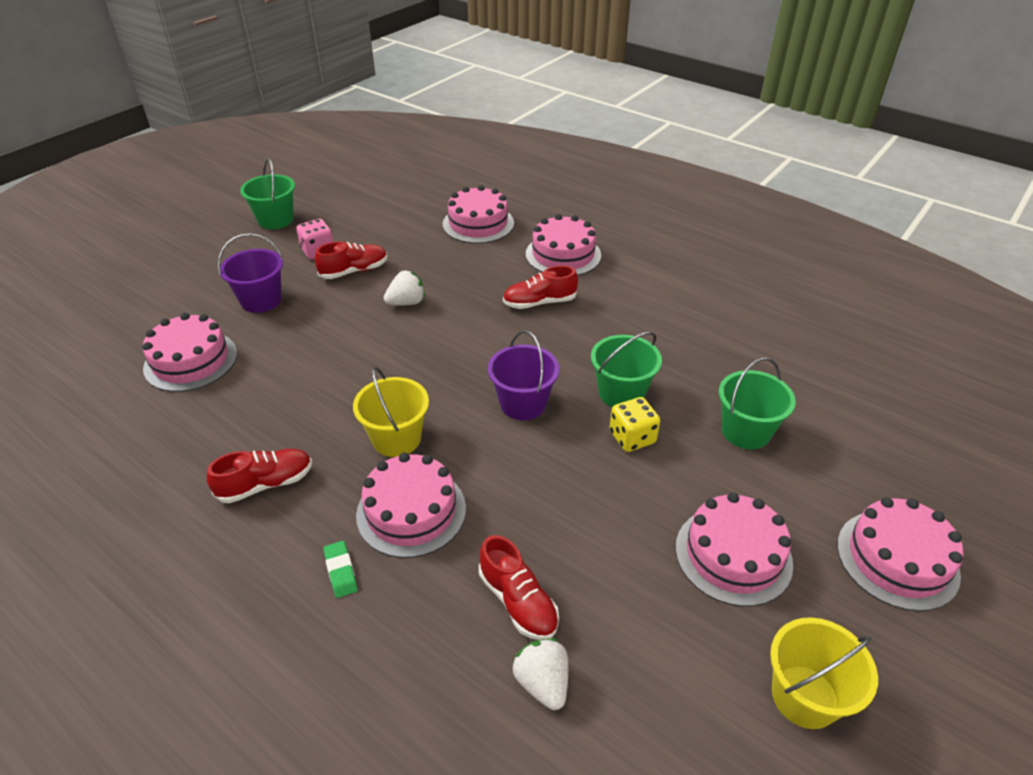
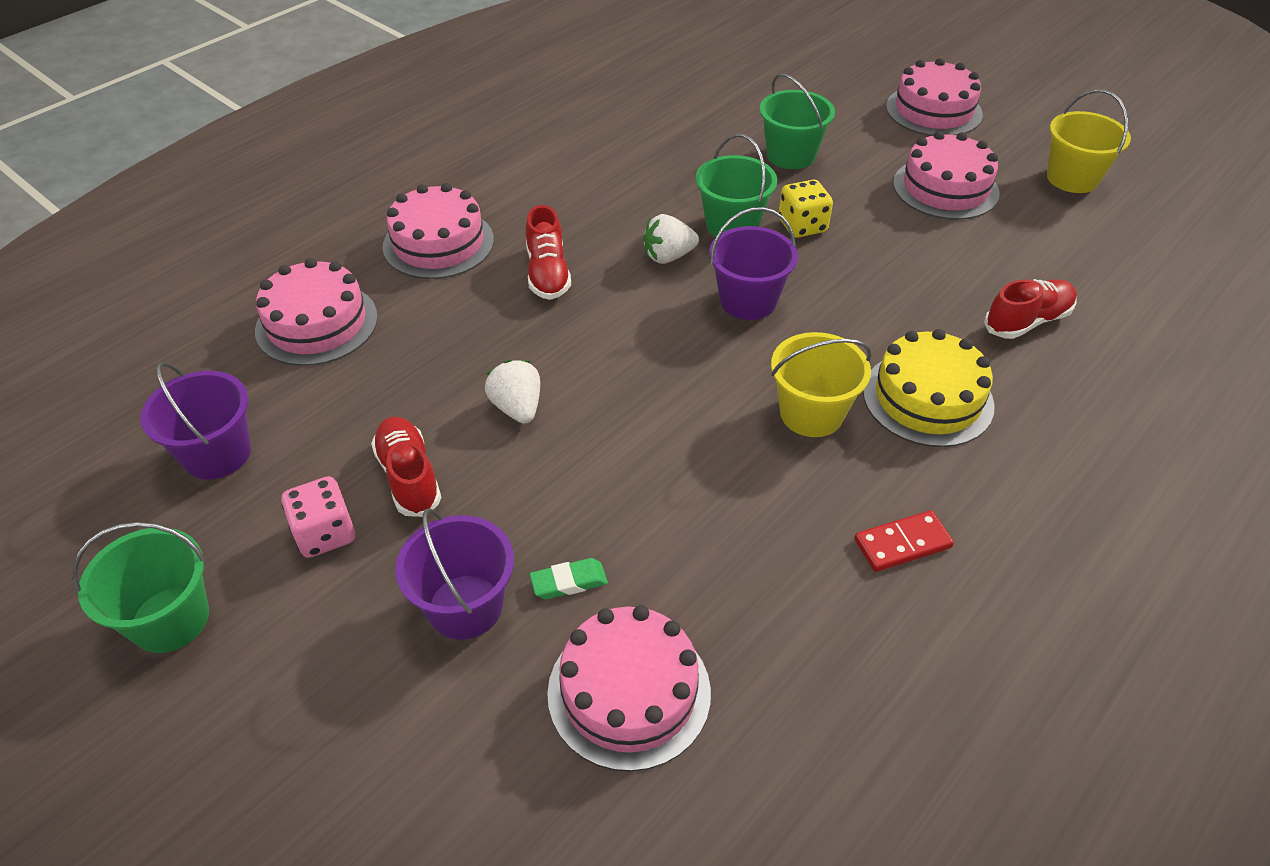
camera: 85 degrees left, 5 degrees up
red shoe [207,449,312,503] -> red domino [854,510,954,572]
green eraser [323,541,358,598] -> green eraser moved to [530,558,608,599]
pink cake [356,453,466,558] -> yellow cake [863,329,995,447]
white strawberry [513,638,568,710] -> white strawberry moved to [643,214,699,264]
none -> purple bucket [140,362,251,480]

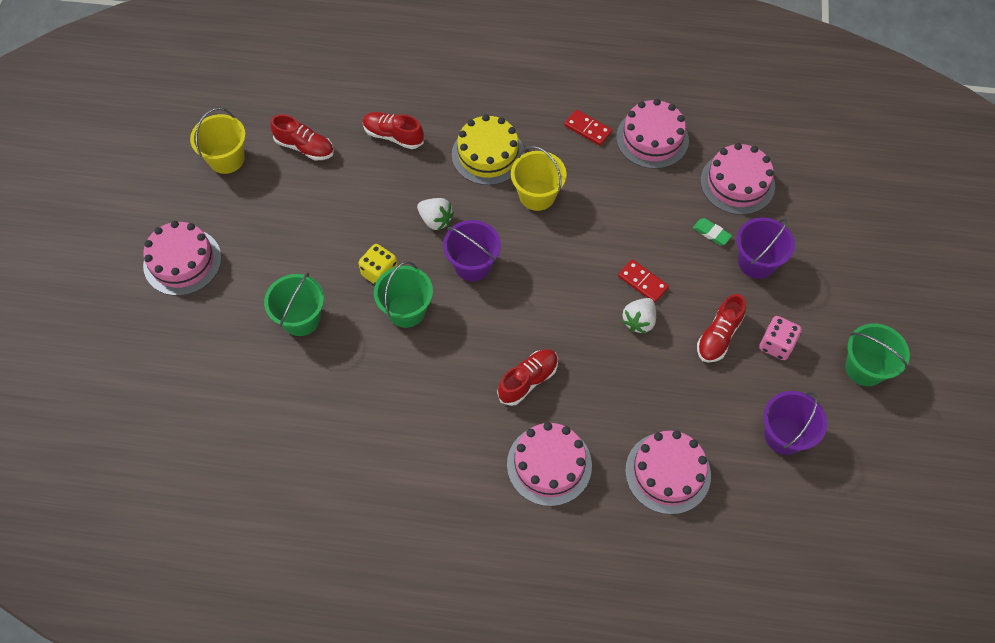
camera: 125 degrees left, 15 degrees up
white strawberry [643,214,699,264] -> white strawberry moved to [417,198,454,231]
pink cake [893,131,999,220] -> pink cake moved to [616,99,689,169]
none -> red shoe [270,114,334,160]
none -> red domino [618,259,669,303]

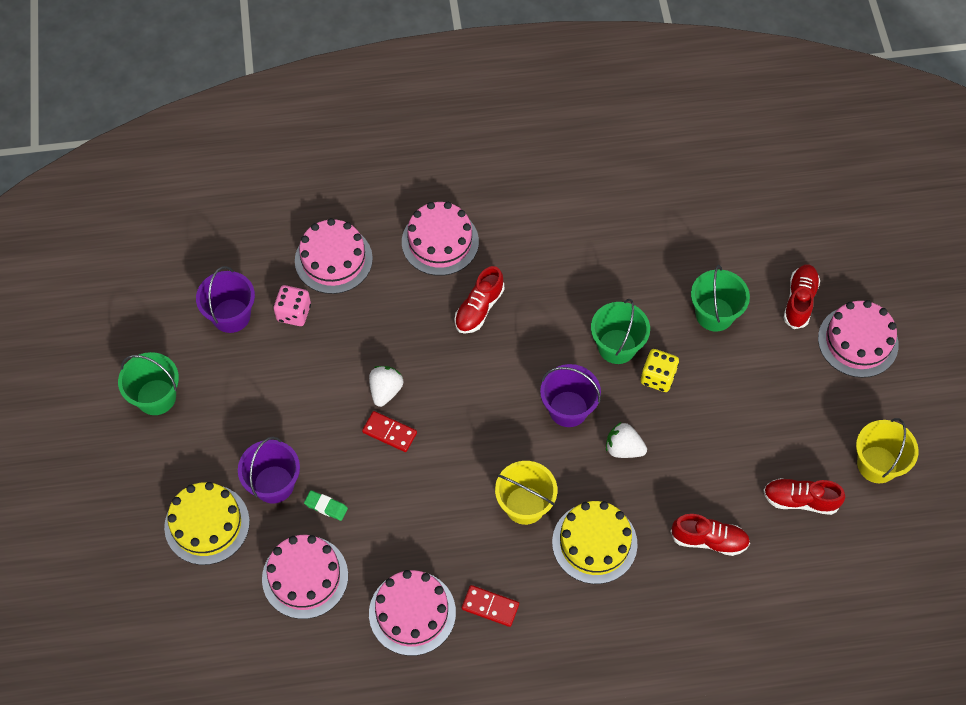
camera: 165 degrees right, 0 degrees up
red shoe [697,294,746,363] -> red shoe moved to [783,264,820,329]
pink dice [759,316,802,360] -> pink dice moved to [274,285,311,326]
none -> yellow cake [164,482,250,565]

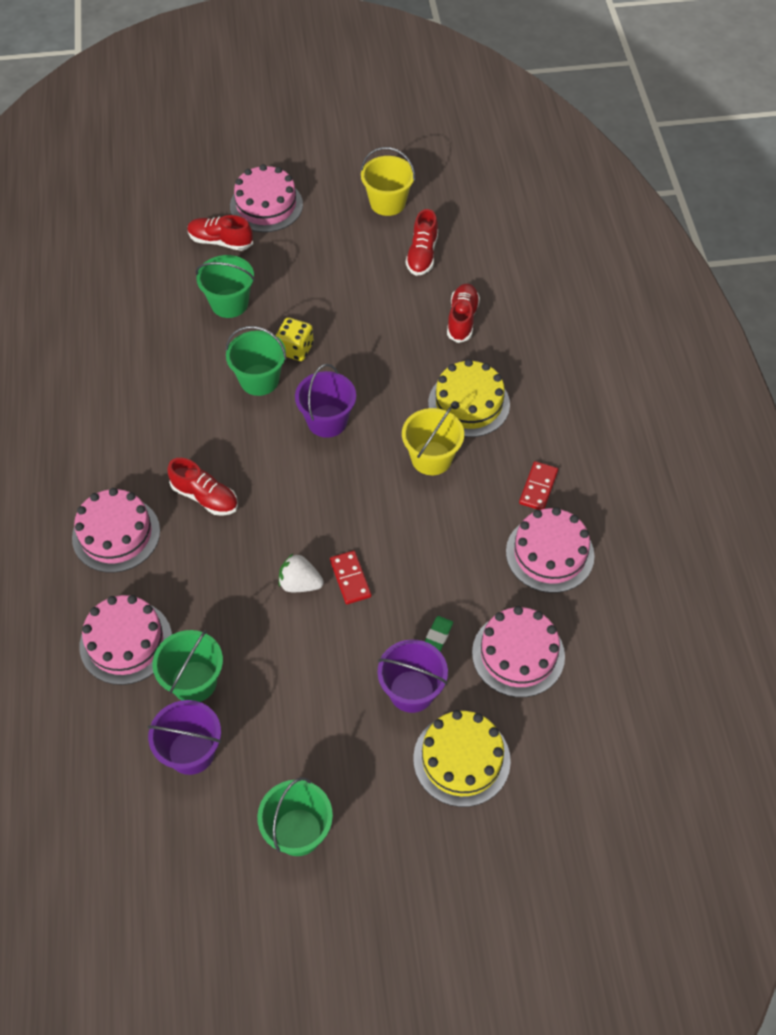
camera: 90 degrees left, 5 degrees down
pink dice [274,285,311,326] -> green bucket [152,630,223,702]
red domino [362,411,417,452] -> red domino turned 45 degrees counterclockwise [330,551,371,604]
white strawberry [606,422,647,458] -> none

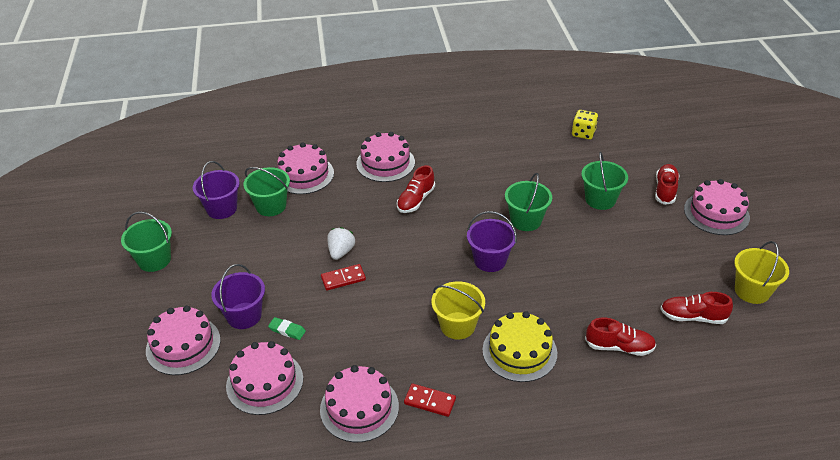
camera: 90 degrees right, 15 degrees down
yellow dice [276,317,313,361] -> yellow dice moved to [572,110,598,140]
yellow cake [413,710,511,807] -> pink cake [146,305,221,375]

